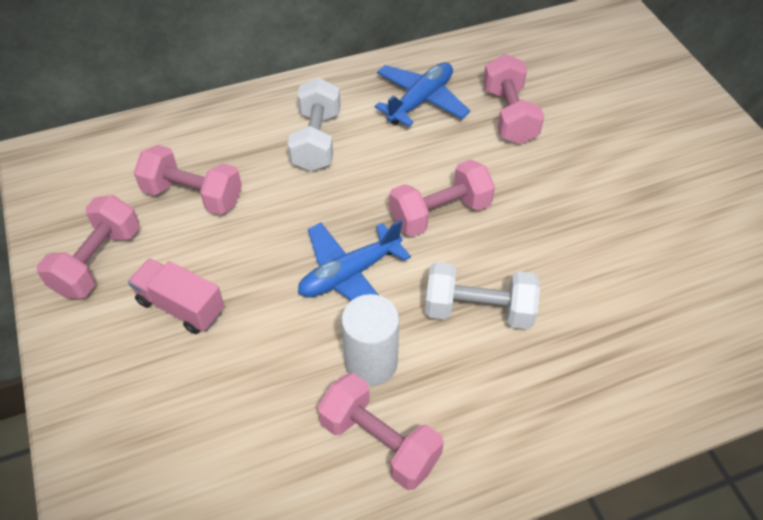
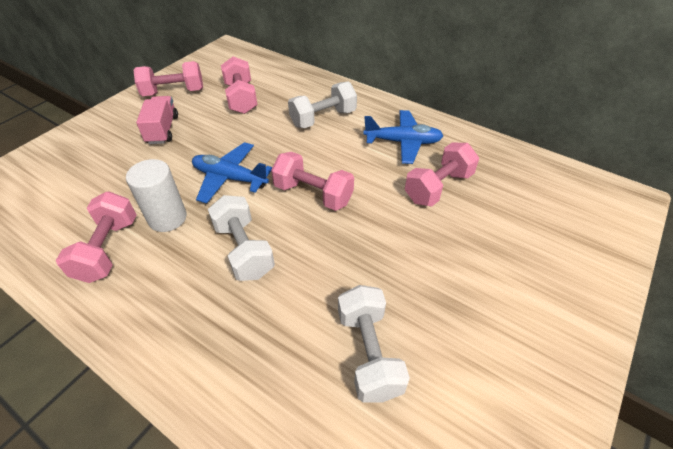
camera: 55 degrees right, 5 degrees down
none -> white dumbbell [338,285,410,402]

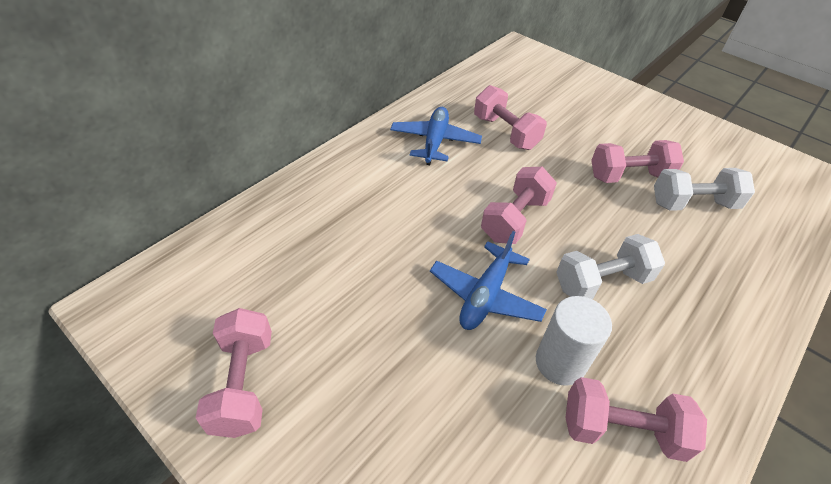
camera: 85 degrees left, 0 degrees up
pink truck [136,96,178,144] -> none
pink dumbbell [221,56,257,114] -> pink dumbbell moved to [591,140,684,183]
white dumbbell [288,82,357,128] -> none

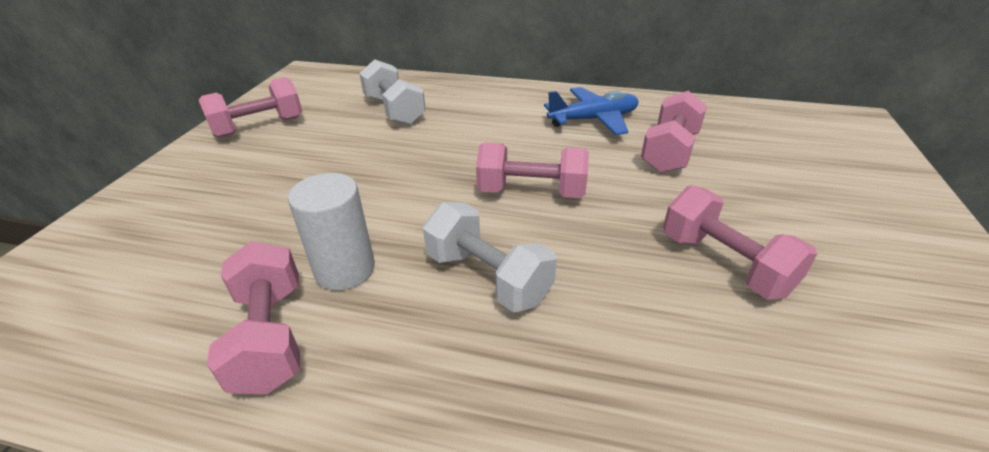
camera: 65 degrees right, 10 degrees down
blue plane [430,231,547,330] -> none
white dumbbell [654,168,755,211] -> white dumbbell moved to [359,59,426,125]

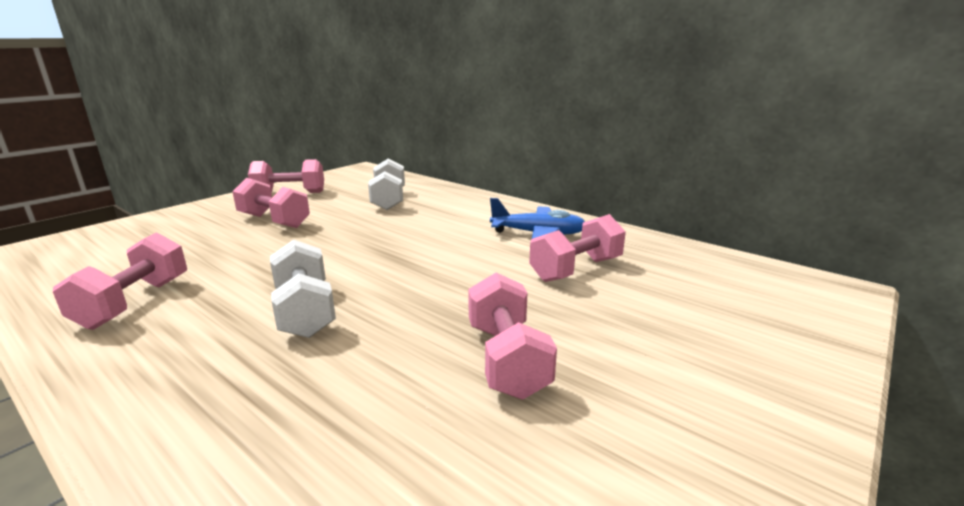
camera: 25 degrees right, 15 degrees down
white cylinder [288,173,375,290] -> none
pink dumbbell [476,143,589,198] -> pink dumbbell moved to [232,178,310,228]

